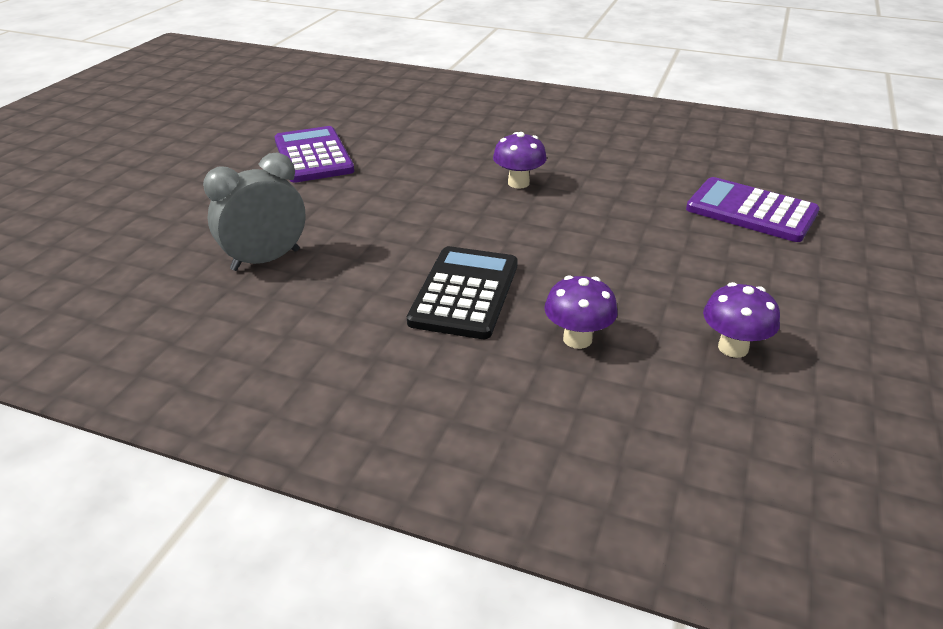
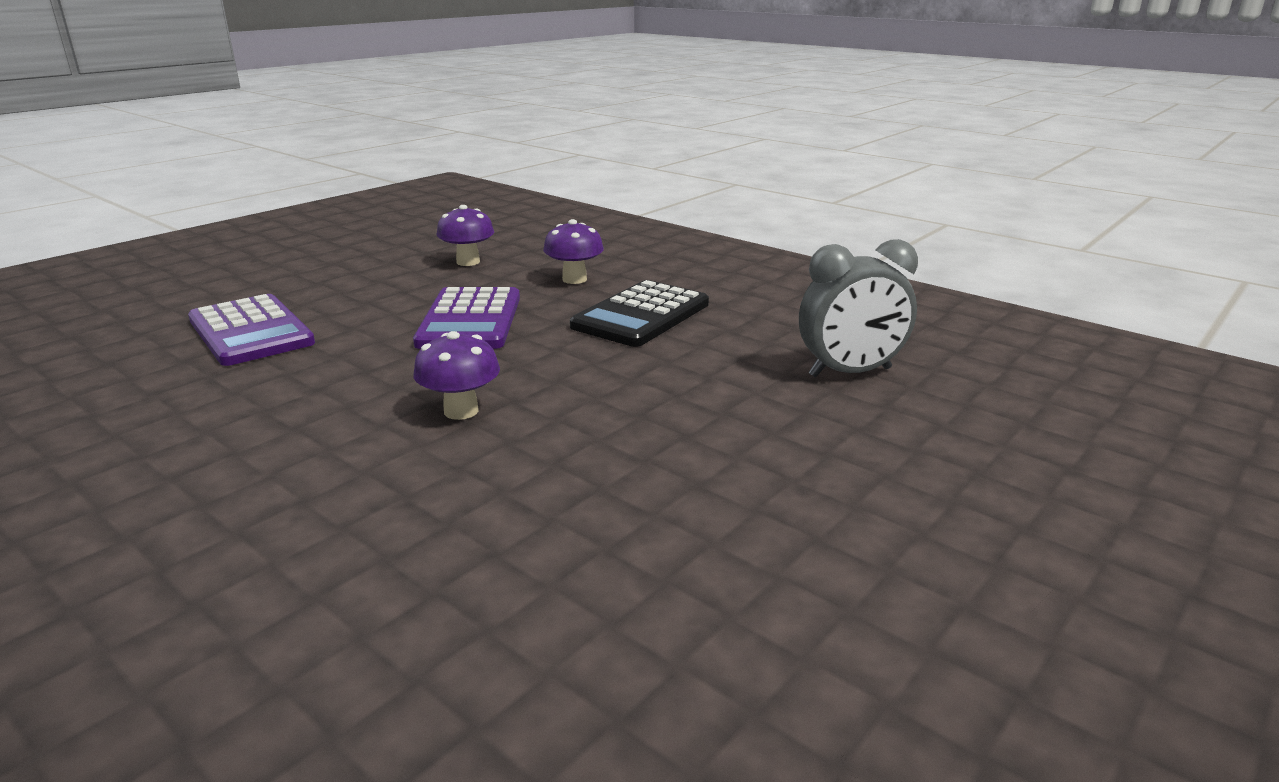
camera: 160 degrees left, 10 degrees down
purple calculator [275,126,354,183] -> purple calculator moved to [413,287,520,349]

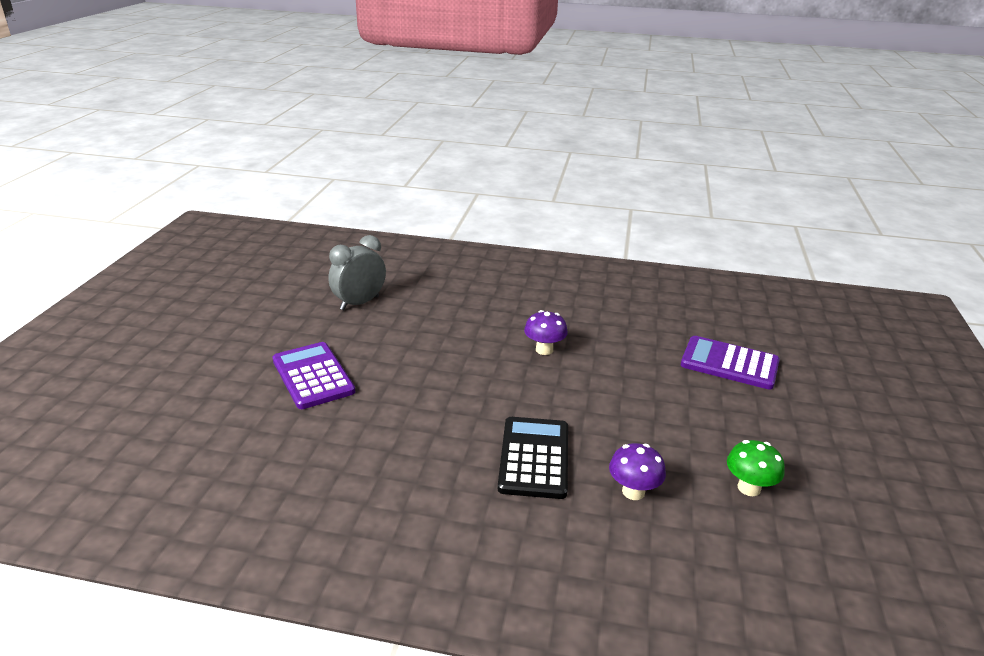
camera: 150 degrees right, 5 degrees up
purple calculator [413,287,520,349] -> purple calculator moved to [273,342,355,409]
purple mushroom [437,205,494,266] -> green mushroom [727,440,785,496]
grey clock [799,239,918,377] -> grey clock moved to [328,235,386,310]

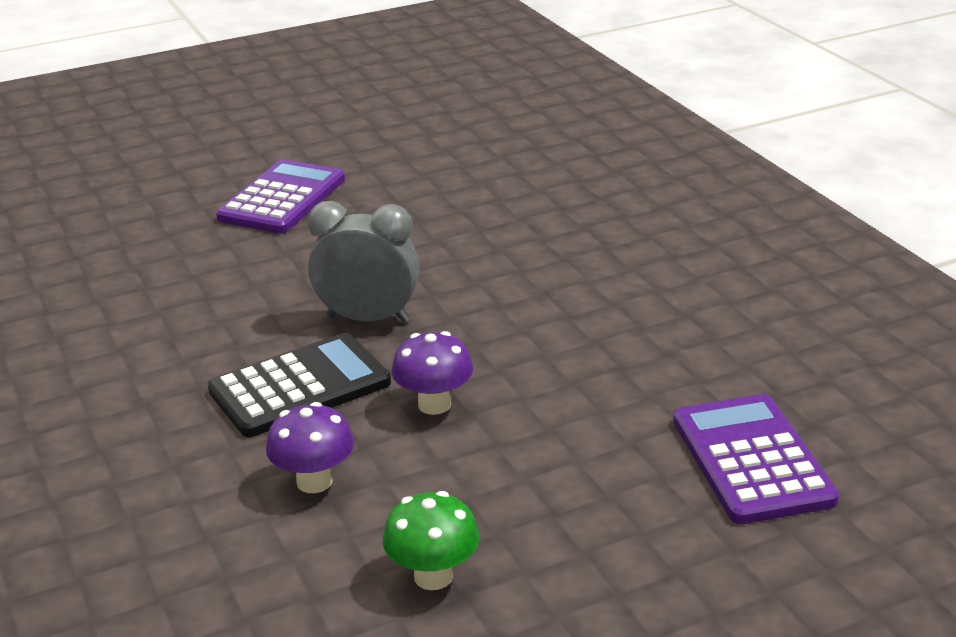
camera: 55 degrees right, 0 degrees up
grey clock [328,235,386,310] -> grey clock moved to [308,201,420,322]
purple mushroom [524,310,568,355] -> purple mushroom moved to [392,331,473,415]

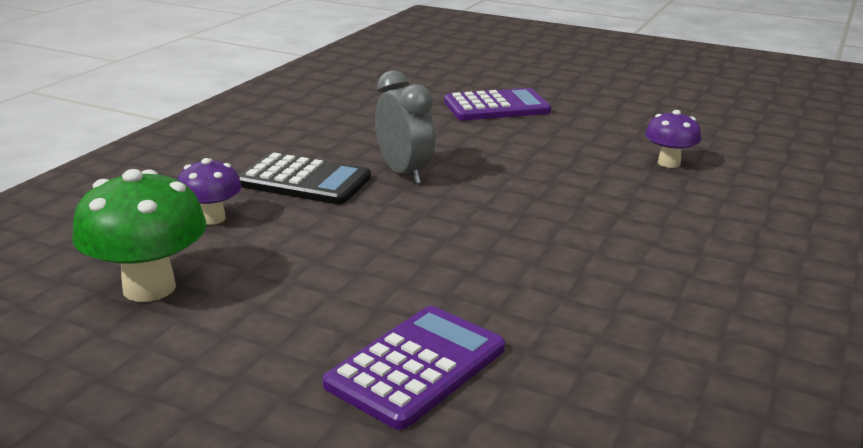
camera: 50 degrees right, 5 degrees down
green mushroom [383,491,479,590] -> green mushroom [72,169,206,302], size x1.71
purple mushroom [392,331,473,415] -> purple mushroom moved to [645,110,702,168]

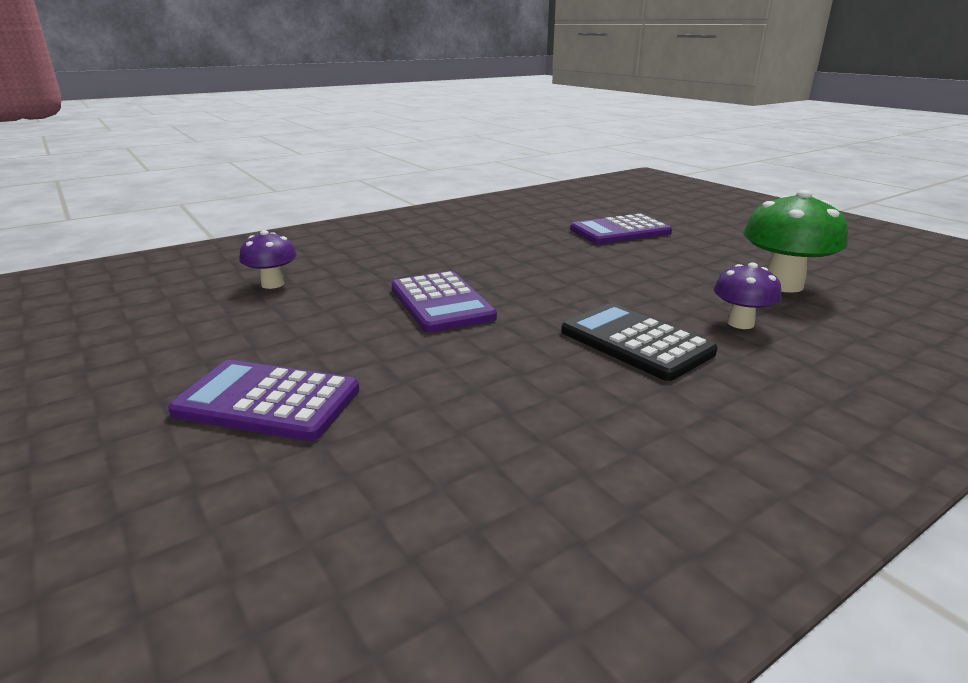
camera: 150 degrees left, 0 degrees up
grey clock [375,70,435,184] -> none
none -> purple calculator [391,271,497,333]

